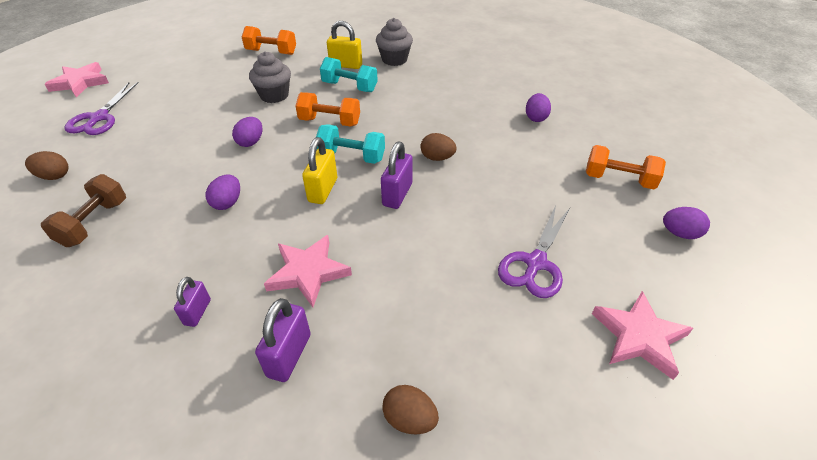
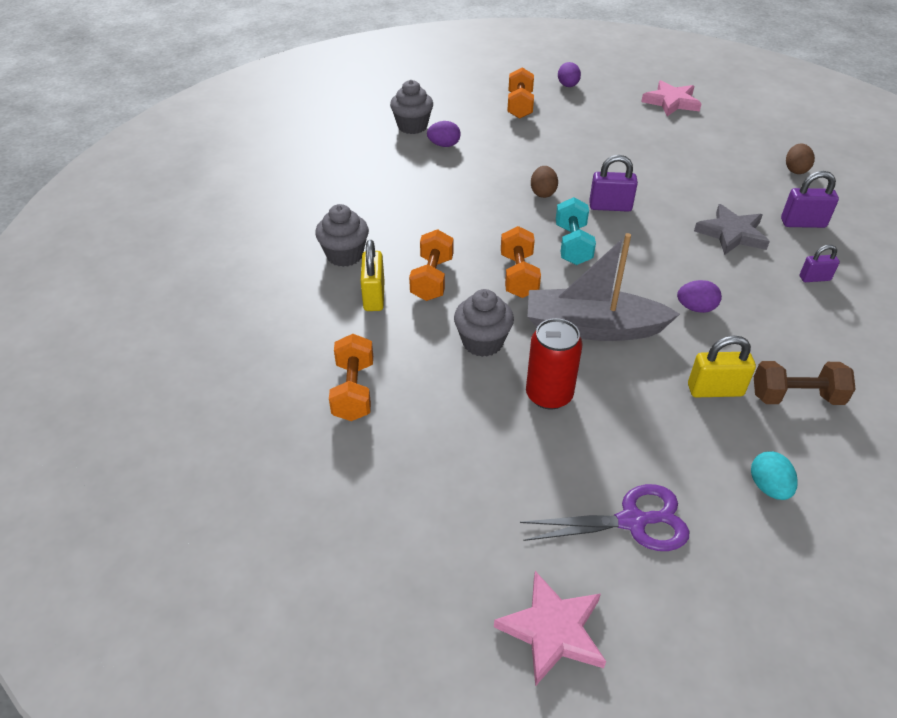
camera: 105 degrees left, 0 degrees up
brown egg [25,151,69,180] -> turquoise egg [751,451,798,500]
purple egg [232,117,262,147] -> grey boat [527,233,680,341]
pink star [264,235,352,307] -> grey star [694,204,770,255]
yellow padlock [302,137,337,204] -> yellow padlock moved to [688,335,756,397]
turquoise dumbbell [320,57,378,92] -> orange dumbbell [409,229,454,301]
purple scissors [498,205,570,298] -> none
none -> grey cupcake [390,80,433,134]
none -> red can [526,318,582,410]

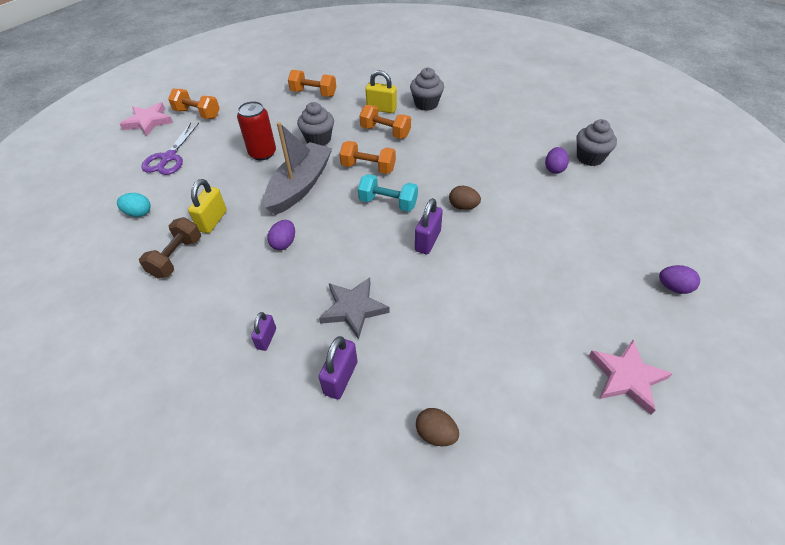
camera: 110 degrees right, 5 degrees up
orange dumbbell [507,67,534,119] -> orange dumbbell moved to [168,89,220,119]

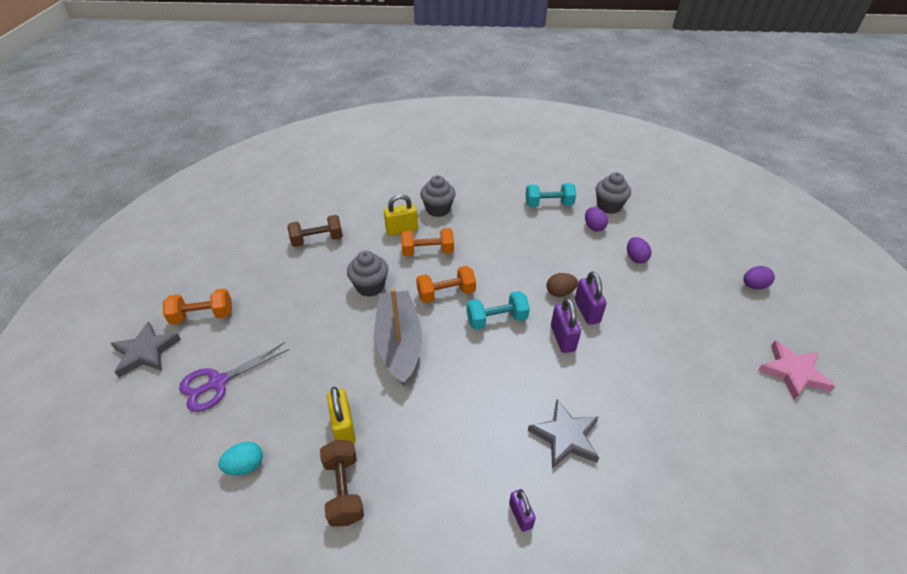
camera: 35 degrees left, 5 degrees down
pink star [120,102,173,136] -> grey star [110,321,181,377]
purple scissors [141,123,199,175] -> purple scissors turned 75 degrees clockwise [179,342,289,412]
red can [237,101,276,160] -> none
purple egg [267,220,295,250] -> purple egg moved to [627,237,652,263]
orange dumbbell [288,70,336,97] -> brown dumbbell [287,215,343,247]
purple padlock [319,336,358,399] -> purple padlock moved to [575,272,607,325]
brown egg [416,408,459,446] -> none
none -> turquoise dumbbell [525,183,576,207]

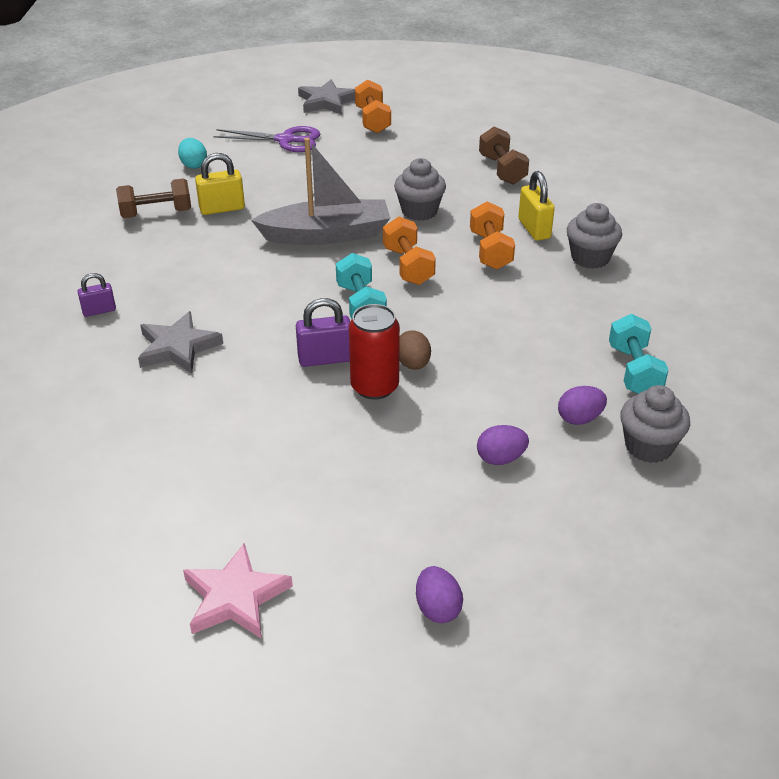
camera: 90 degrees right, 5 degrees down
purple scissors [179,342,289,412] -> purple scissors turned 135 degrees clockwise [213,126,320,152]
purple padlock [575,272,607,325] -> red can [349,304,400,400]

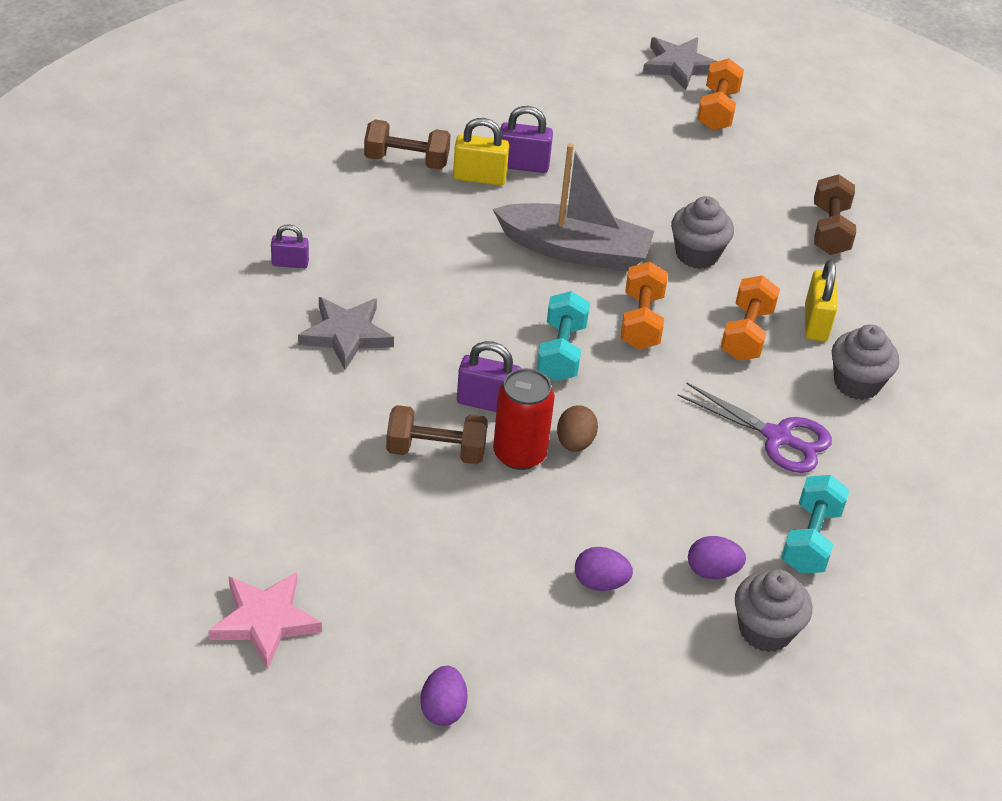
camera: 20 degrees right, 5 degrees up
turquoise egg [178,138,207,169] -> none
purple scissors [213,126,320,152] -> purple scissors moved to [678,383,832,473]
none -> brown dumbbell [386,405,488,464]
none -> purple padlock [500,106,553,173]

